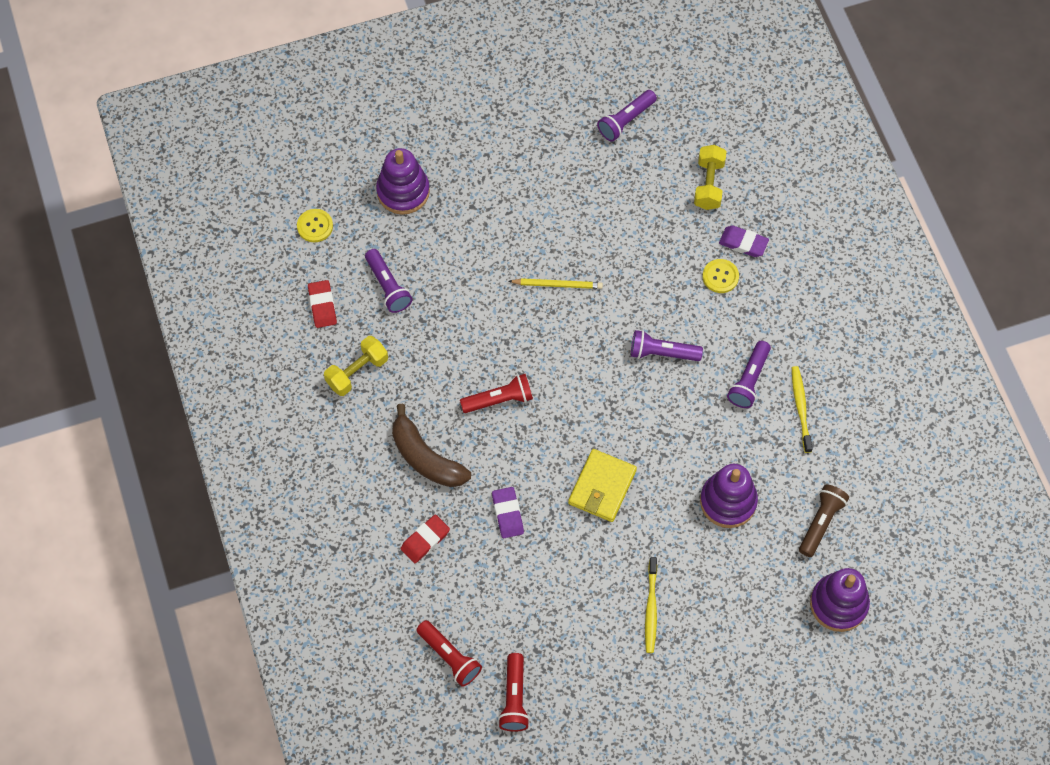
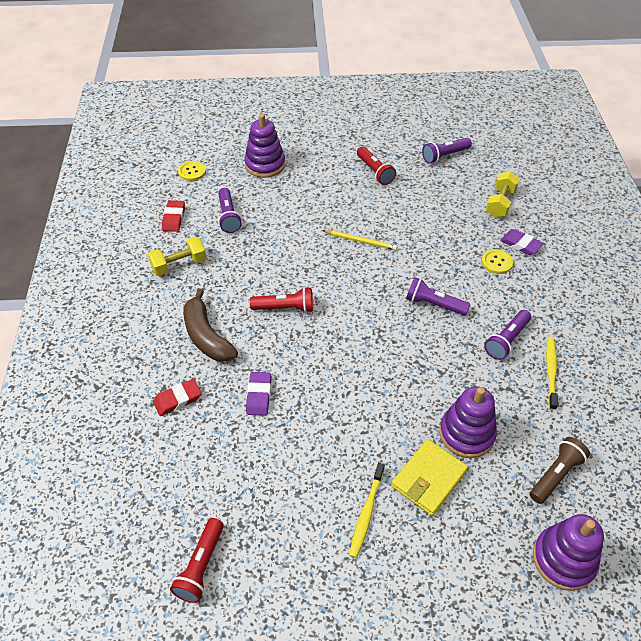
camera: 15 degrees right, 15 degrees down
red flashlight [416,620,482,687] -> red flashlight moved to [357,147,396,185]
yellow wallet [568,449,637,522] -> yellow wallet moved to [391,439,468,516]

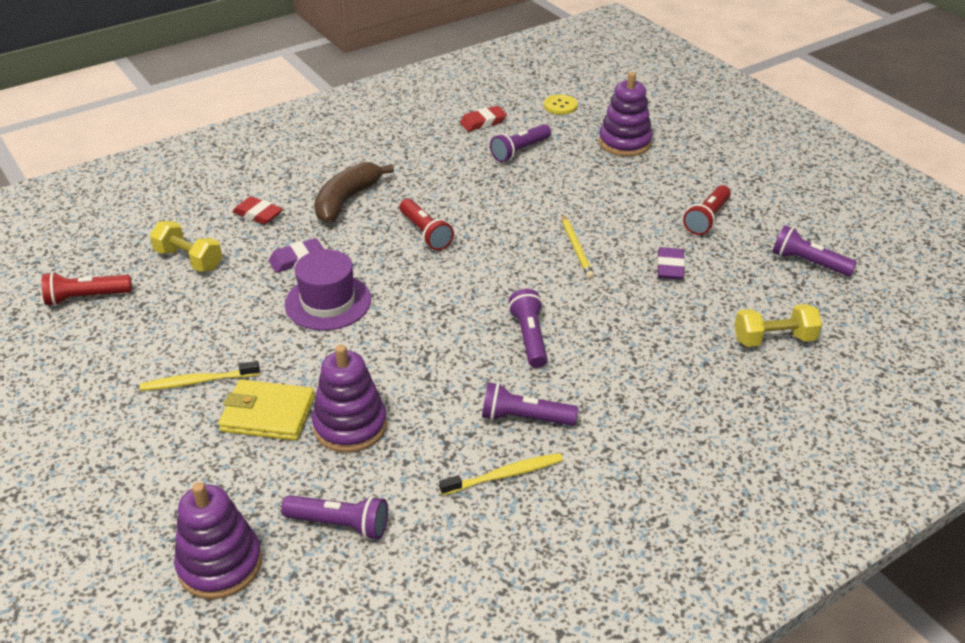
camera: 60 degrees right, 10 degrees down
yellow dumbbell [148,236,206,276] -> yellow dumbbell moved to [150,221,222,272]
yellow button [481,249,513,274] -> none
purple eraser [500,229,544,255] -> purple eraser moved to [657,247,685,280]
brown flashlight [530,437,590,504] -> purple flashlight [281,495,388,540]
none -> purple hat [285,249,371,331]

